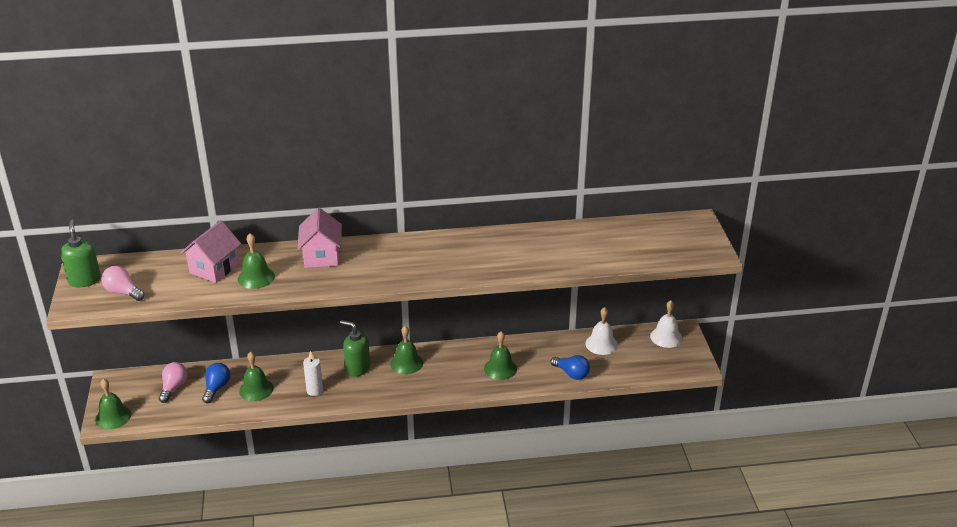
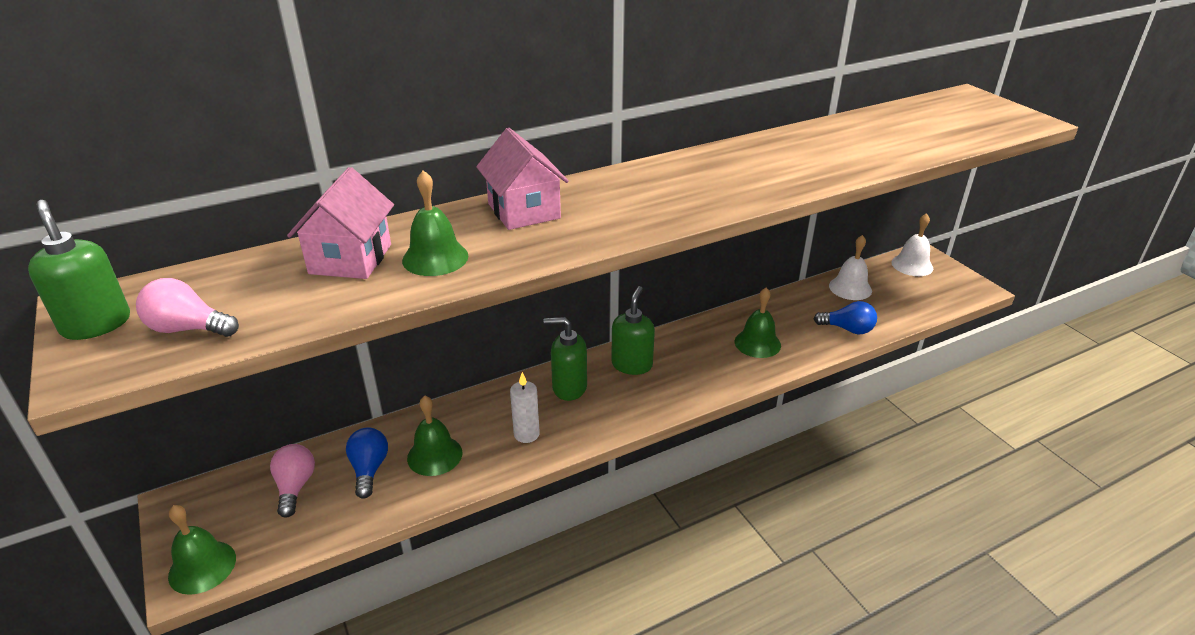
camera: 20 degrees left, 0 degrees up
green bell [390,326,423,374] -> green soap dispenser [611,286,655,375]

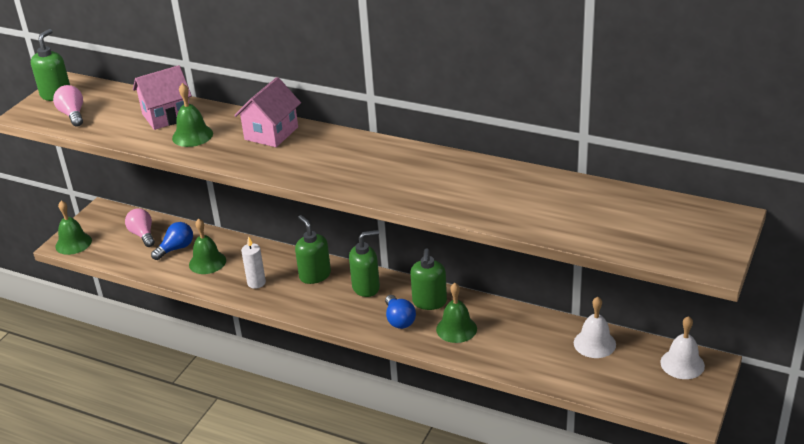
camera: 55 degrees right, 0 degrees up
pink light bulb [270,444,315,518] -> pink light bulb turned 75 degrees counterclockwise [125,208,155,247]
blue light bulb [814,301,877,334] -> blue light bulb moved to [385,295,416,329]
none -> green soap dispenser [410,248,447,310]

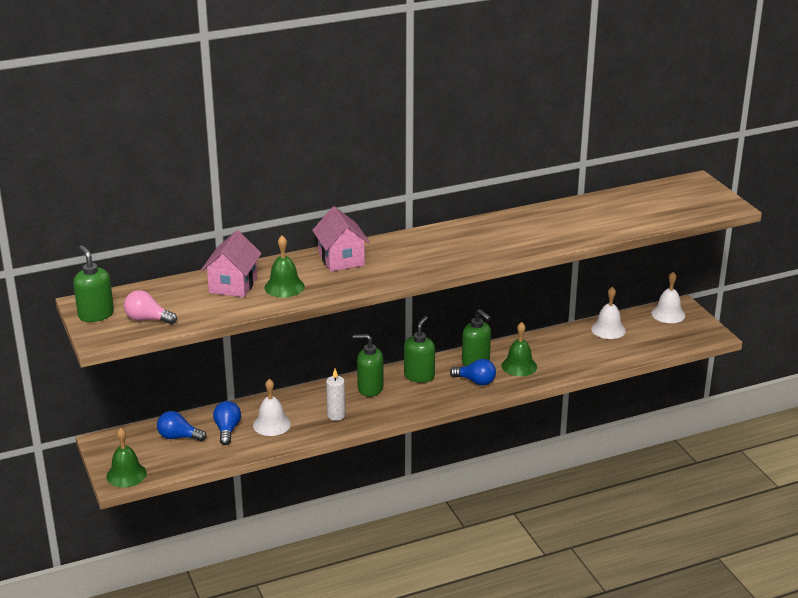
camera: 50 degrees left, 5 degrees down
pink light bulb [125,208,155,247] -> blue light bulb [157,411,207,441]
green bell [189,219,226,274] -> white bell [253,379,291,436]

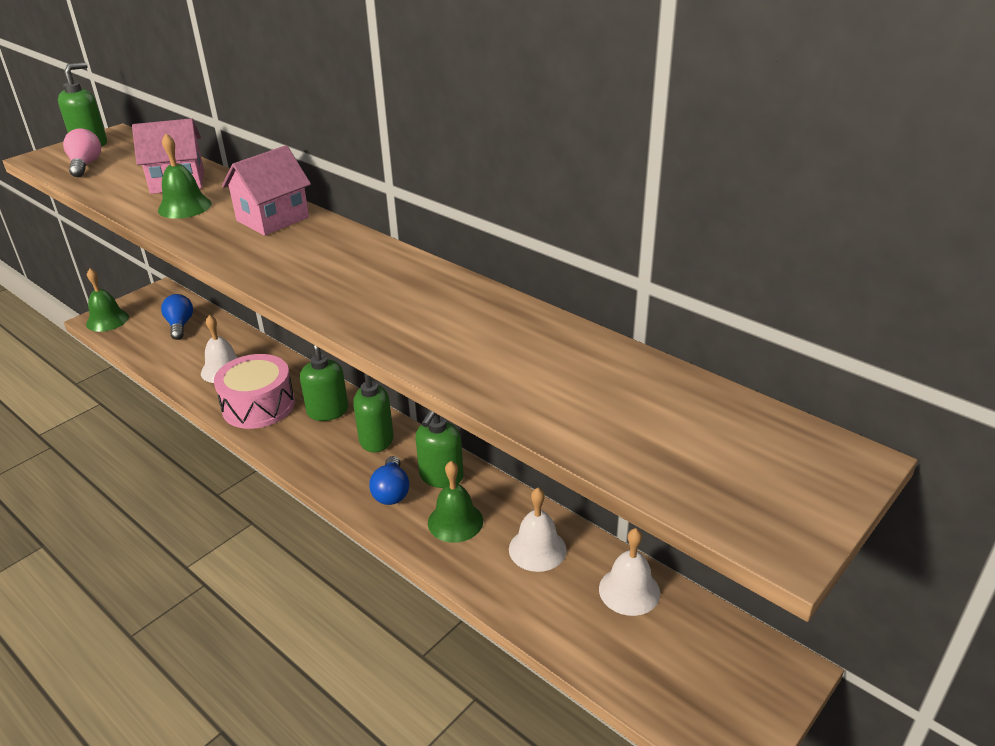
camera: 65 degrees right, 5 degrees up
blue light bulb [213,401,241,445] -> none
white candle [326,369,345,421] -> pink drum [214,354,295,429]
white bell [651,272,685,323] -> white bell moved to [509,488,567,572]

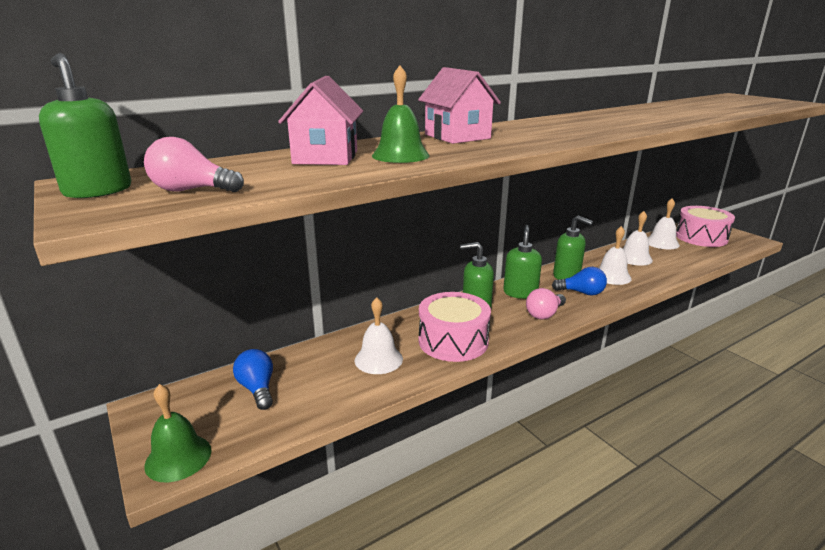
camera: 75 degrees left, 10 degrees down
blue light bulb [161,294,193,340] -> blue light bulb turned 60 degrees clockwise [233,349,273,410]
green bell [428,461,483,543] -> white bell [599,226,632,285]
none -> pink light bulb [526,288,566,320]
none -> pink drum [676,206,735,247]

